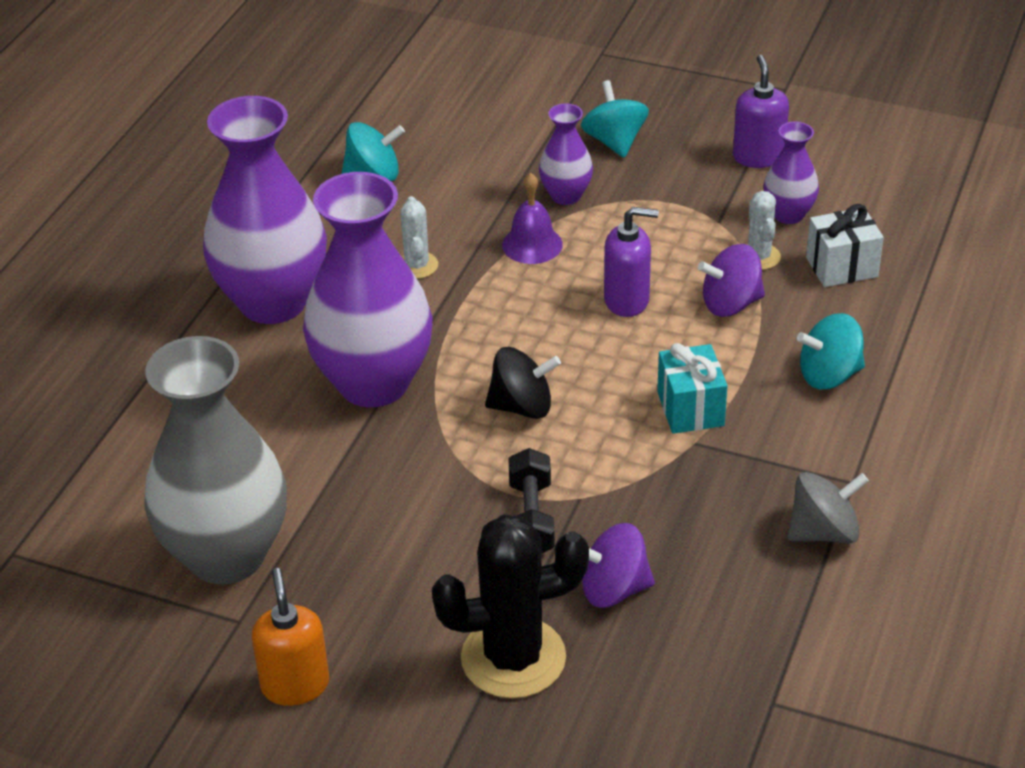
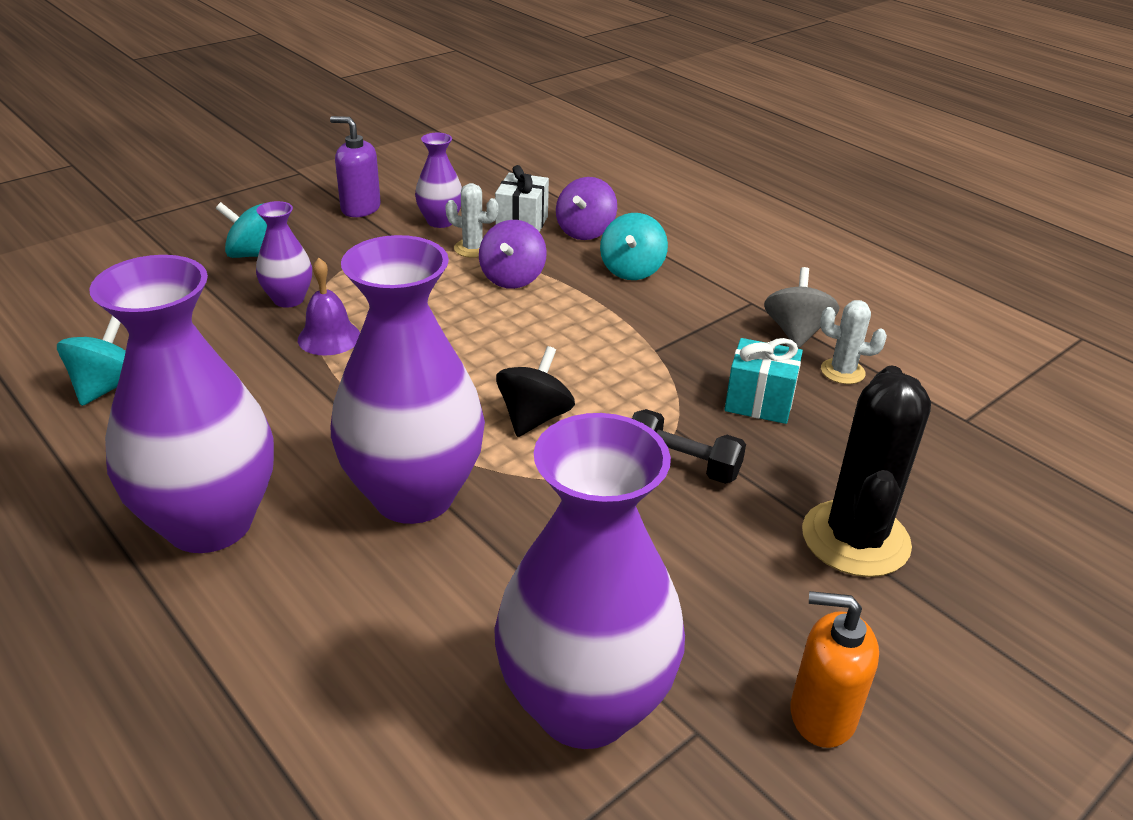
camera: 65 degrees left, 5 degrees down
grey vase [145,336,287,584] -> purple vase [494,413,685,749]
white cactus [400,196,438,279] -> white cactus moved to [820,300,887,384]
purple spinning top [582,523,655,608] -> purple spinning top moved to [556,177,617,240]
purple soap dispenser [604,207,659,317] -> none
turquoise gift [657,343,727,434] -> turquoise gift moved to [724,338,803,424]

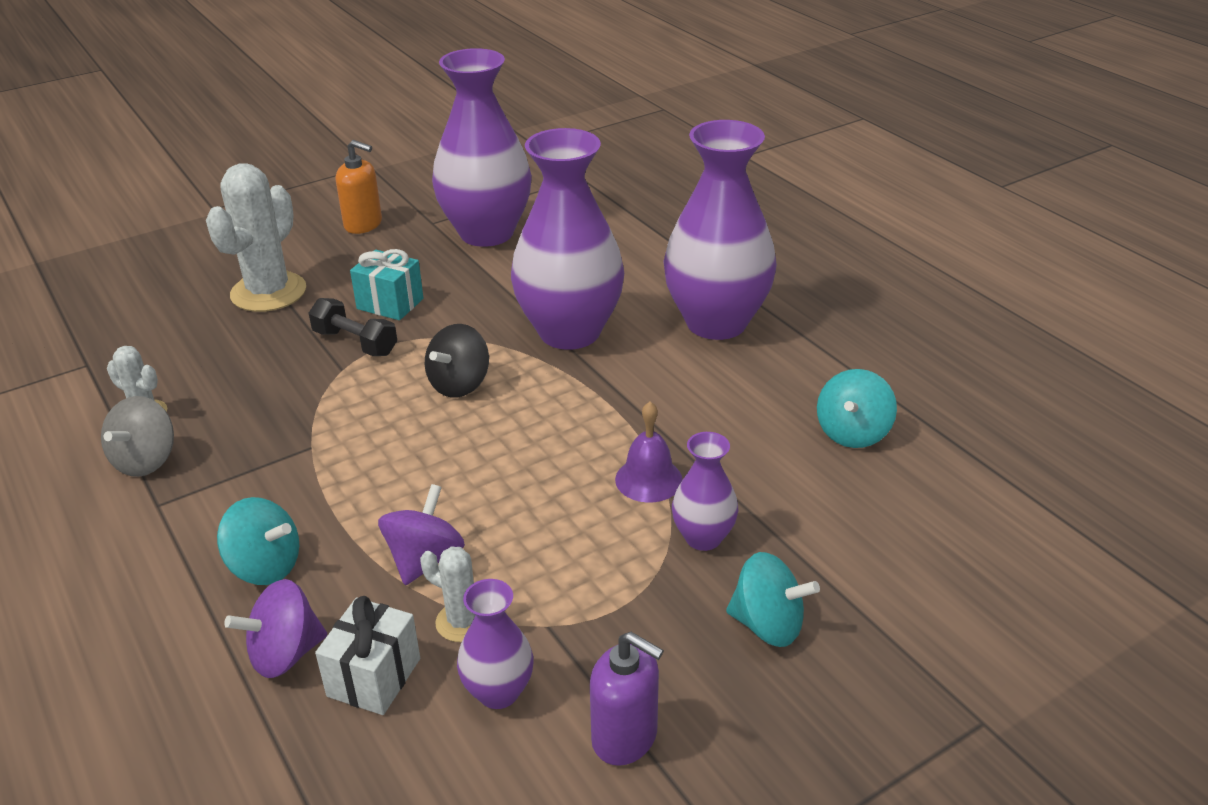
camera: 170 degrees left, 0 degrees up
purple spinning top [556,177,617,240] -> purple spinning top turned 150 degrees counterclockwise [224,579,327,678]
turquoise spinning top [600,213,668,280] -> turquoise spinning top turned 90 degrees clockwise [217,497,299,585]
turquoise gift [724,338,803,424] -> turquoise gift moved to [350,249,423,320]
black cactus [802,365,931,577] -> white cactus [206,163,306,312]

